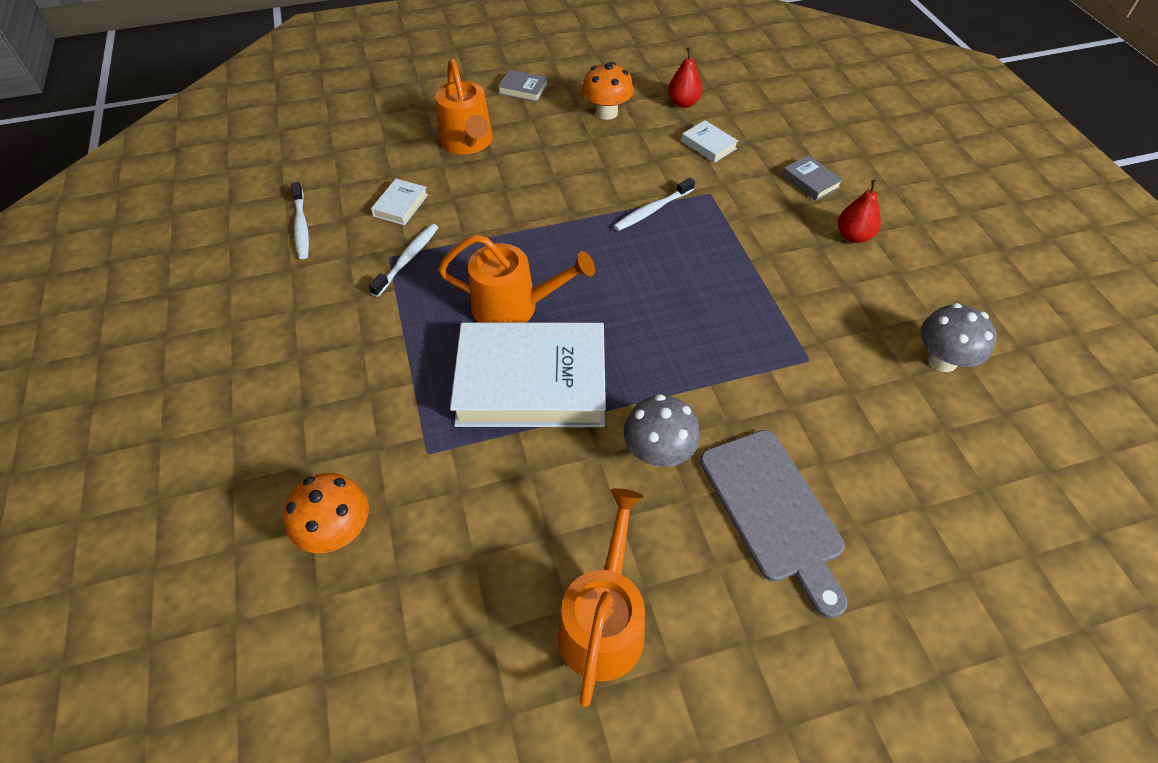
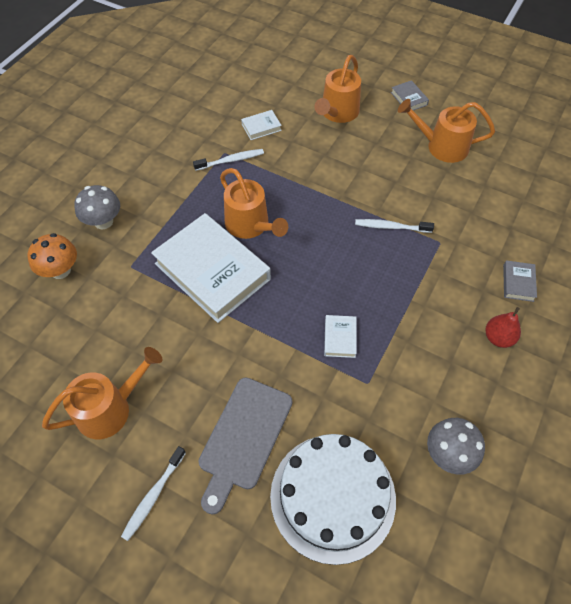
camera: 45 degrees right, 5 degrees up
white toothbrush [291,182,309,259] -> white toothbrush moved to [121,446,186,541]
orange mushroom [582,62,634,120] -> orange watering can [398,99,495,163]
grey mushroom [624,394,700,467] -> grey mushroom moved to [74,185,120,230]
red pear [668,48,703,108] -> none
white book [682,120,738,163] -> white book moved to [324,315,357,358]
none -> white cake [270,434,396,565]

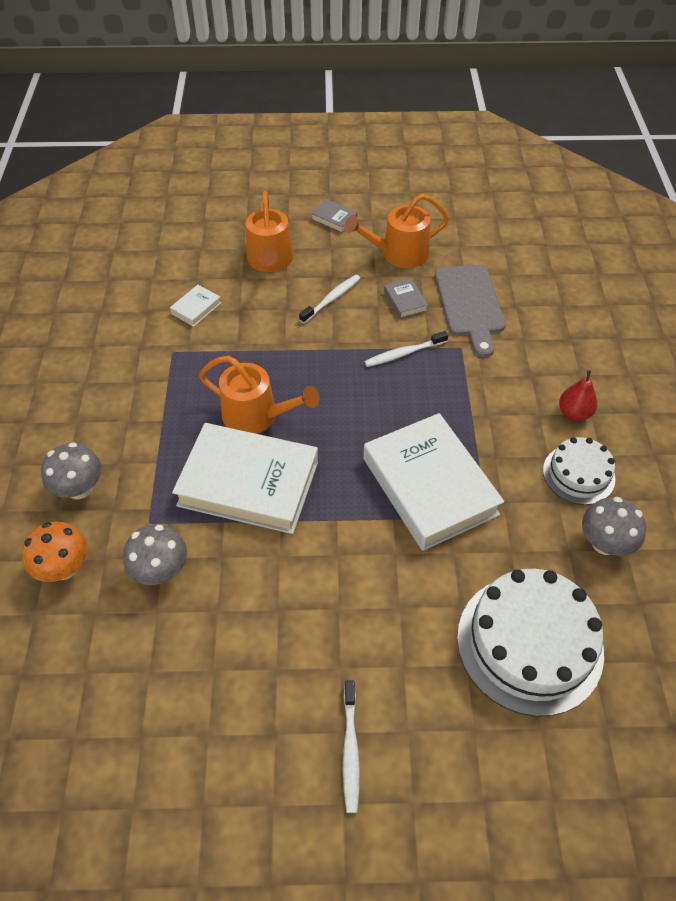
camera: 30 degrees left, 5 degrees down
orange watering can [42,347,162,439] -> none
white toothbrush [193,149,264,171] -> white toothbrush moved to [299,275,360,323]
grey cutting board [199,377,292,515] -> grey cutting board moved to [435,265,505,357]
white book [324,315,357,358] -> white book [363,413,504,551], size x2.46
grey book [503,260,537,302] -> grey book moved to [384,278,428,319]
none -> grey mushroom [123,524,187,585]
none -> white cake [543,437,615,505]

